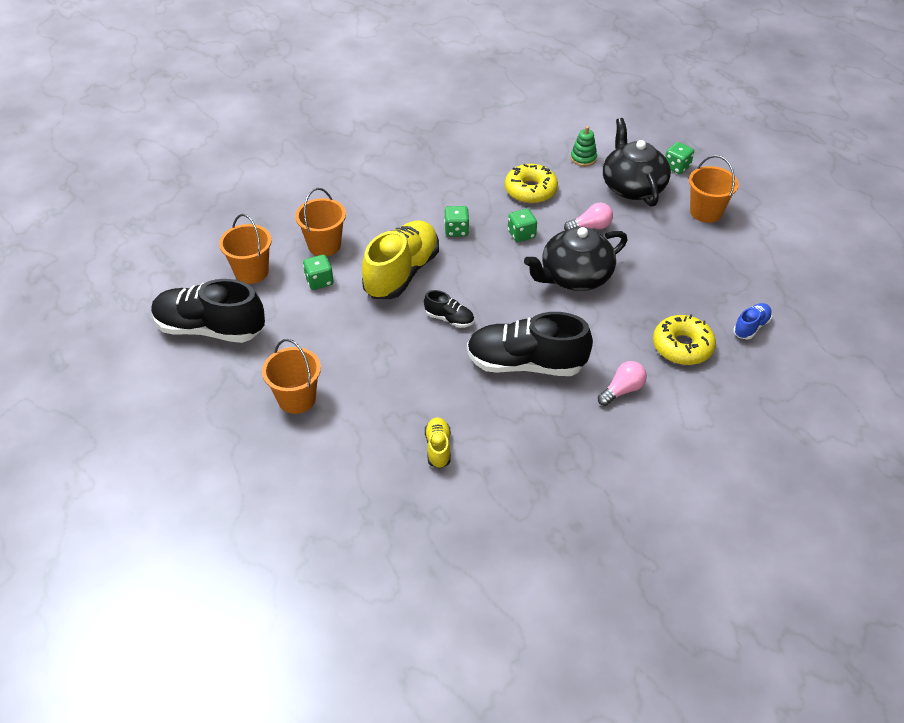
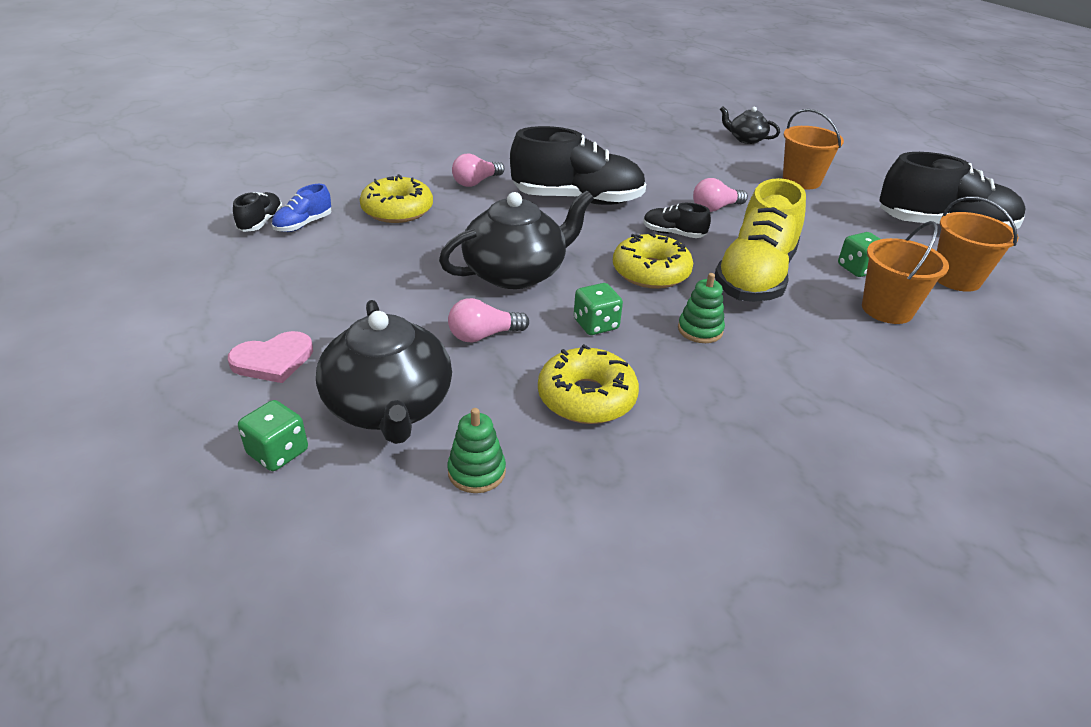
camera: 175 degrees right, 10 degrees down
yellow shoe [425,417,451,468] -> none
green dice [444,206,469,237] -> green stacking toy [678,273,725,343]
orange bucket [689,155,739,223] -> pink heart [228,331,313,383]
none -> black shoe [233,192,283,232]
none -> yellow donut [613,233,693,289]
none -> pink light bulb [693,178,748,212]
none -> black teapot [720,106,780,144]

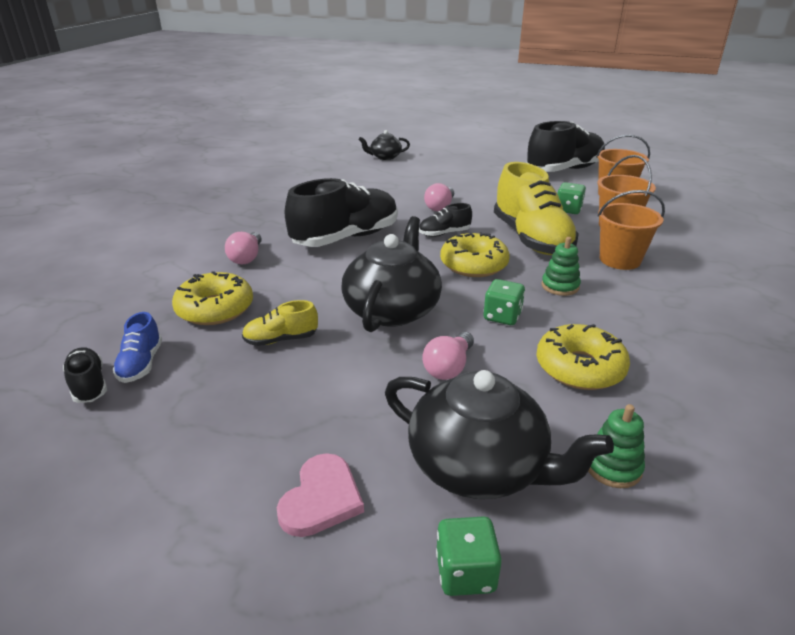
camera: 40 degrees left, 5 degrees down
orange bucket [783,109,844,189] -> orange bucket moved to [597,190,665,270]
none -> yellow shoe [242,300,318,346]

